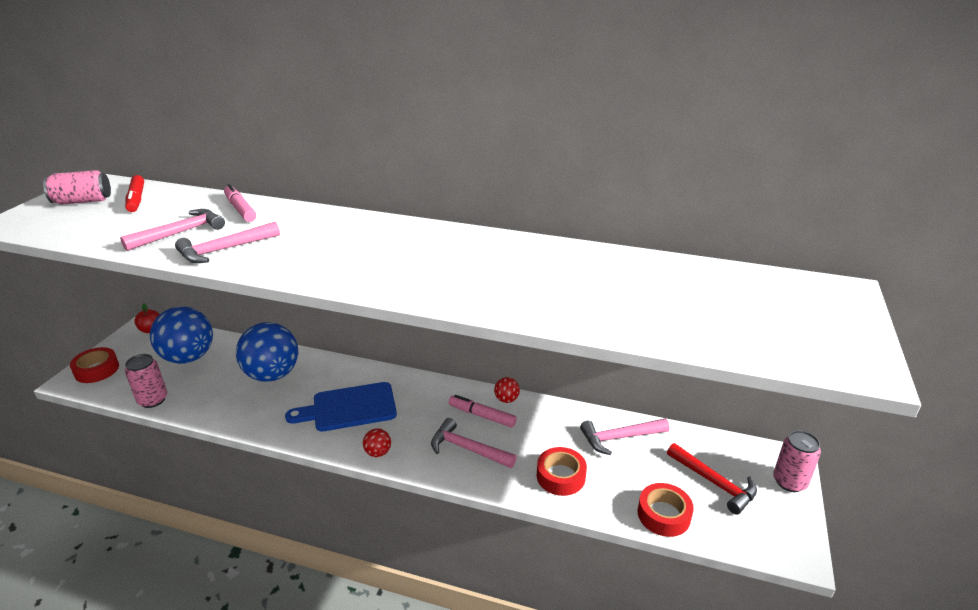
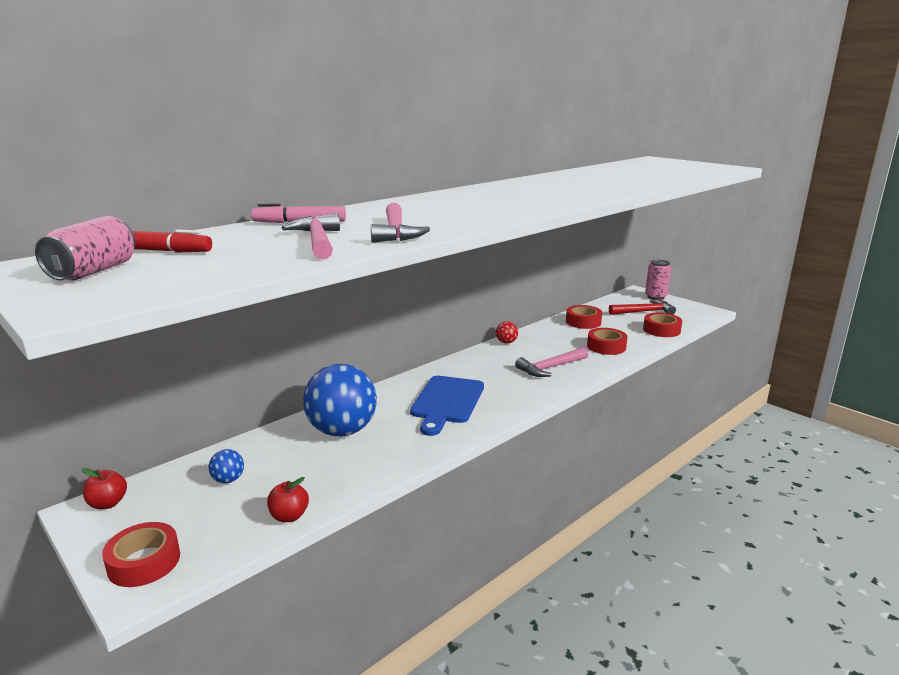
camera: 60 degrees left, 10 degrees down
pink can [125,354,167,408] -> red apple [267,477,309,522]
blue ball [150,306,213,364] -> blue ball [208,449,244,483], size x0.42
red ball [363,428,391,457] -> none
pink marker [449,395,517,428] -> none
pink hammer [580,419,669,455] -> red tape [566,305,602,329]

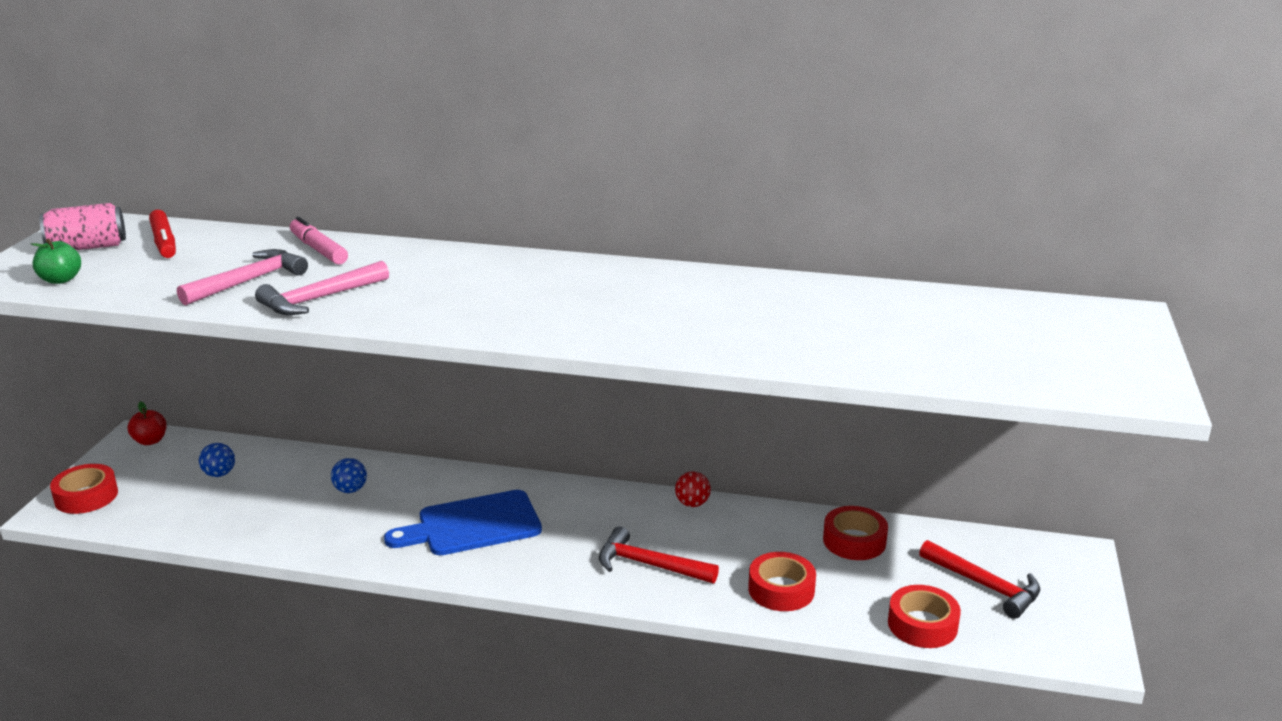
camera: 55 degrees right, 5 degrees up
red apple [267,477,309,522] -> none
blue ball [303,364,377,436] -> blue ball [331,458,367,493], size x0.42
pink hammer [515,347,588,377] -> red hammer [599,526,719,583]
pink can [645,260,671,300] -> none
none -> green apple [31,239,81,284]

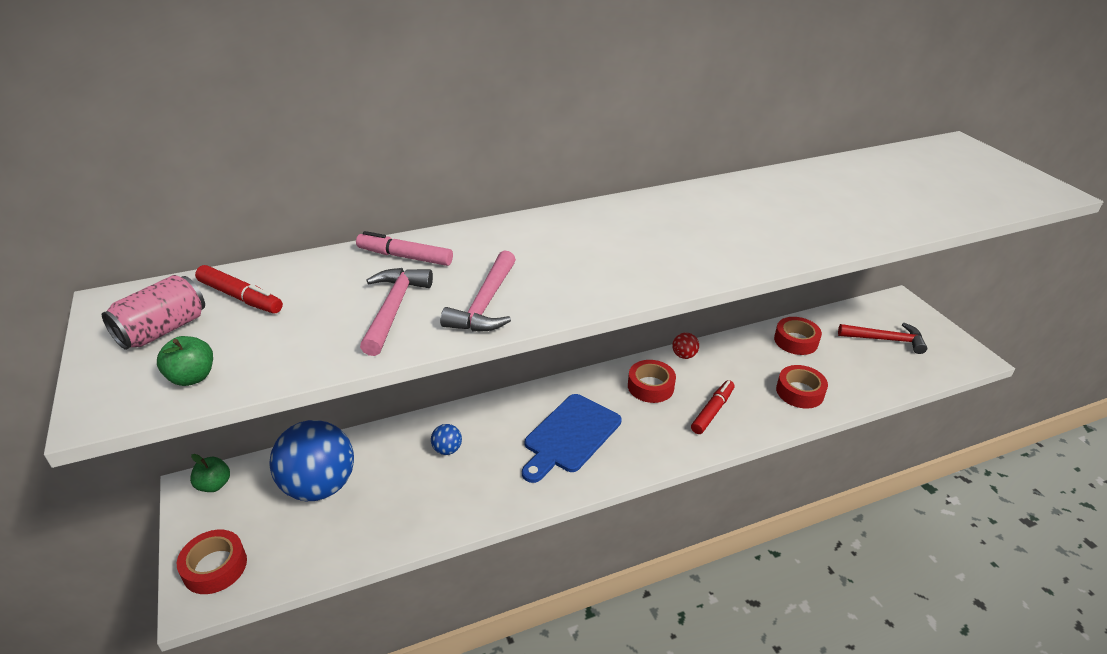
camera: 35 degrees left, 10 degrees up
red apple [128,401,166,445] -> green apple [190,454,230,492]
blue ball [199,443,235,477] -> blue ball [270,420,354,501], size x2.41
red hammer [599,526,719,583] -> red marker [691,380,735,434]
red tape [888,585,961,648] -> red tape moved to [628,360,676,403]

